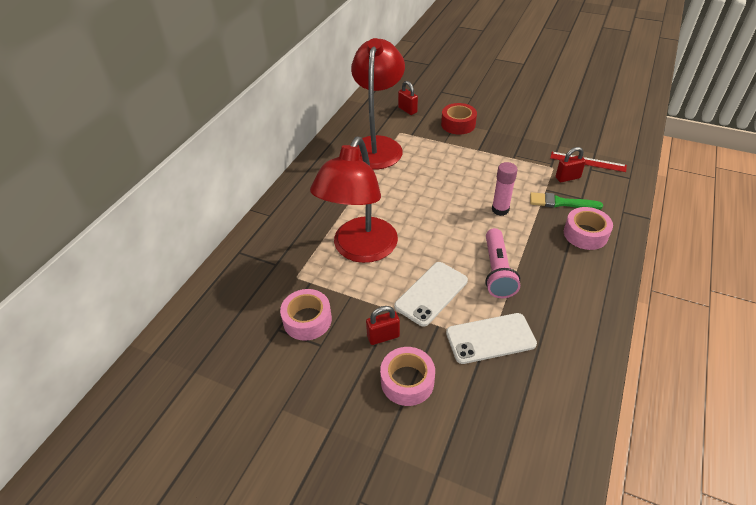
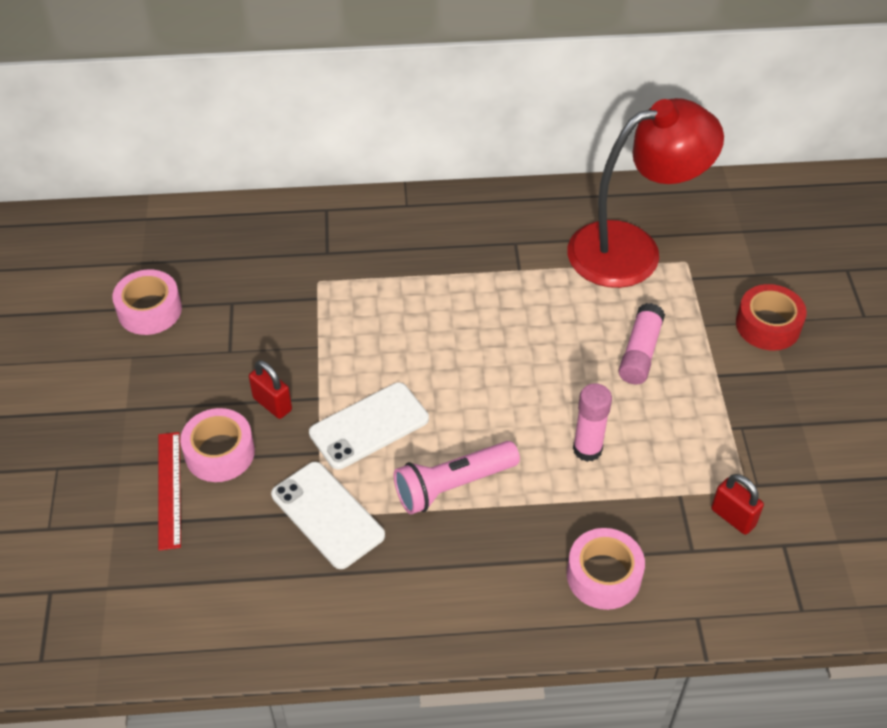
camera: 60 degrees right, 5 degrees up
pink tape [280,289,332,341] -> pink tape moved to [112,269,182,335]
red lamp [310,137,398,263] -> none
white phone [394,262,468,327] -> white phone turned 45 degrees counterclockwise [309,382,429,470]
red padlock [398,81,418,115] -> none
green brush [530,192,603,209] -> none
red ruler [550,152,627,172] -> red ruler moved to [158,432,181,550]
none -> pink glue stick [619,303,665,384]

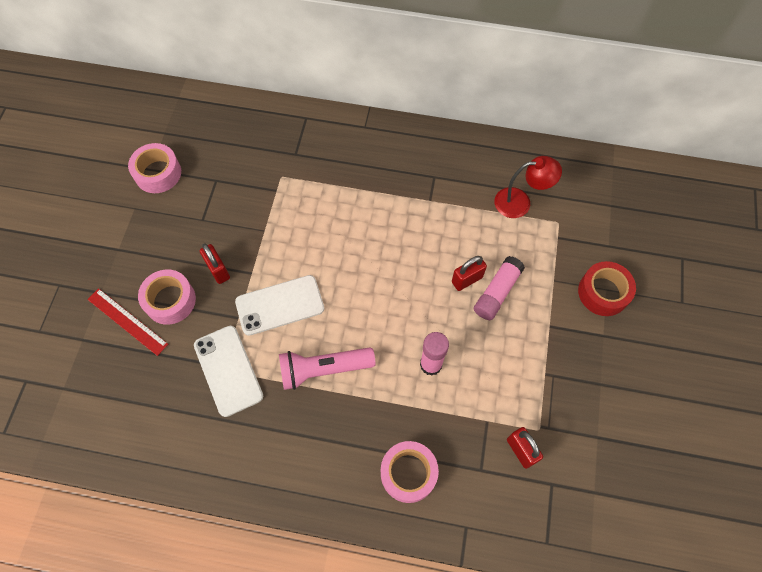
camera: 15 degrees right, 15 degrees up
red ruler [158,432,181,550] -> red ruler turned 60 degrees counterclockwise [87,288,168,356]
red lamp [567,98,724,288] -> red lamp [494,156,562,218], size x0.51
none -> red padlock [452,256,487,291]

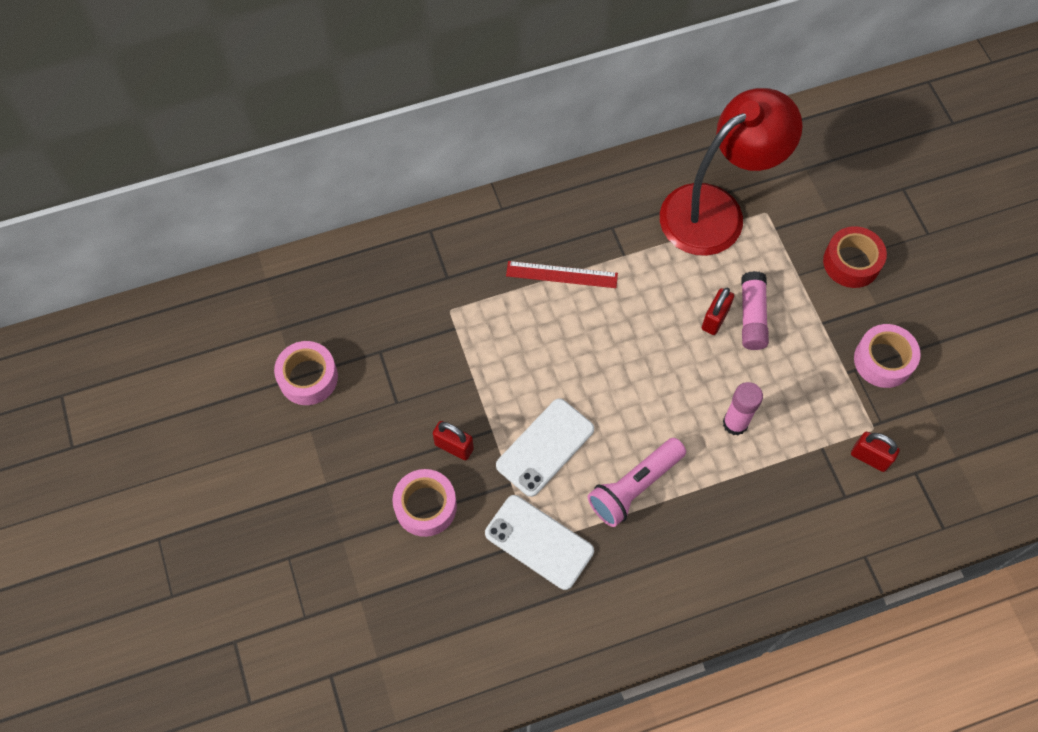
camera: 30 degrees left, 0 degrees up
red ruler [87,288,168,356] -> red ruler moved to [506,261,618,288]
pink tape [381,441,439,503] -> pink tape moved to [854,324,921,388]
red lamp [494,156,562,218] -> red lamp [660,88,803,256], size x1.97

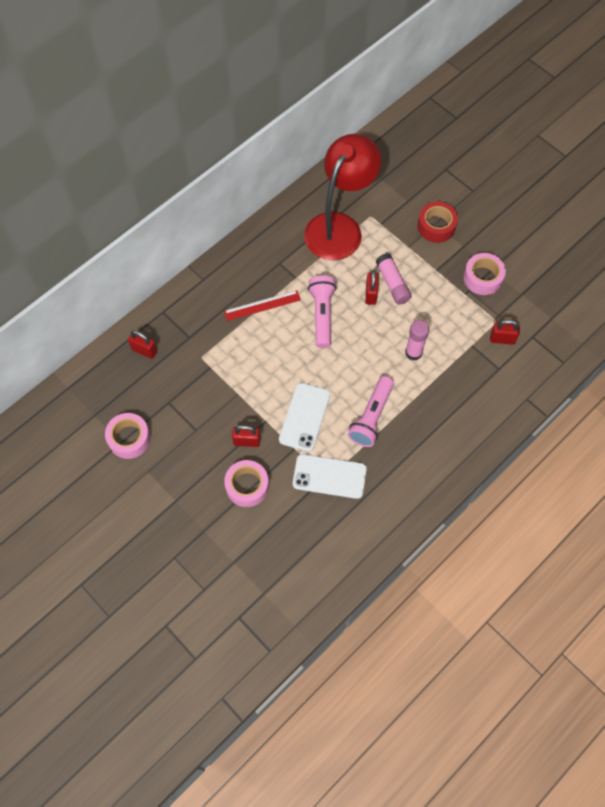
camera: 25 degrees left, 0 degrees up
none -> red padlock [128,330,157,359]
none -> pink flashlight [308,276,336,348]

